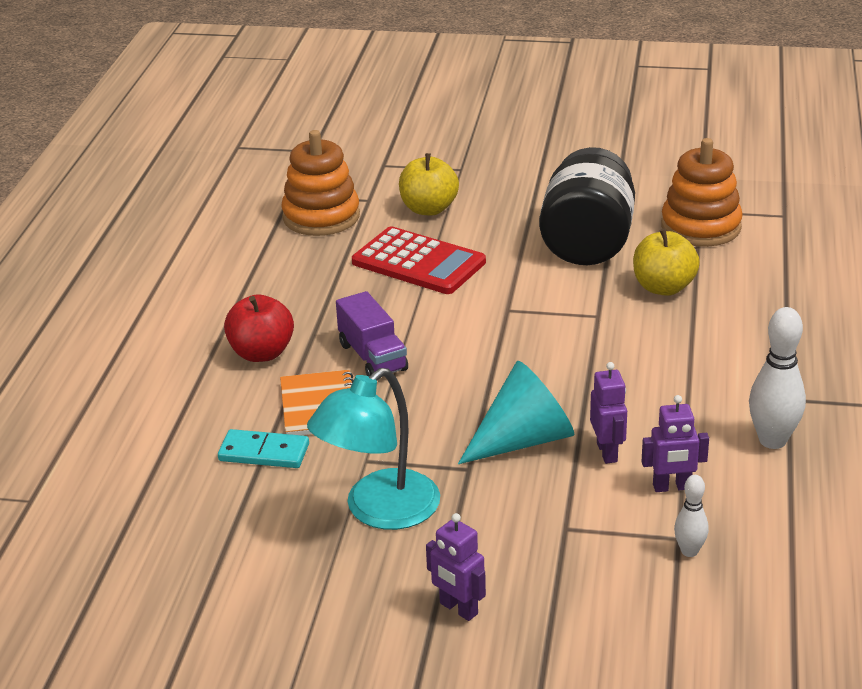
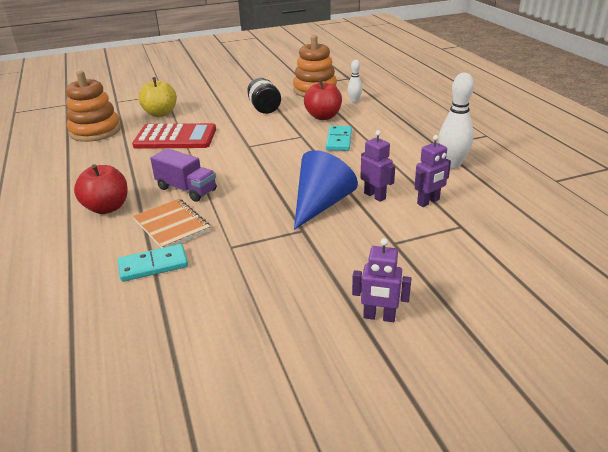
camera: 30 degrees left, 0 degrees up
turquoise lamp [307,368,440,530] -> none
turquoise cone [458,361,574,464] -> blue cone [294,150,358,230]
black jar [539,147,635,265] -> black jar [247,78,281,114], size x0.56
yellow apple [633,229,700,296] -> red apple [304,79,342,120]
white bowling pin [674,475,709,557] -> white bowling pin moved to [348,60,362,103]
none -> turquoise domino [326,126,352,151]

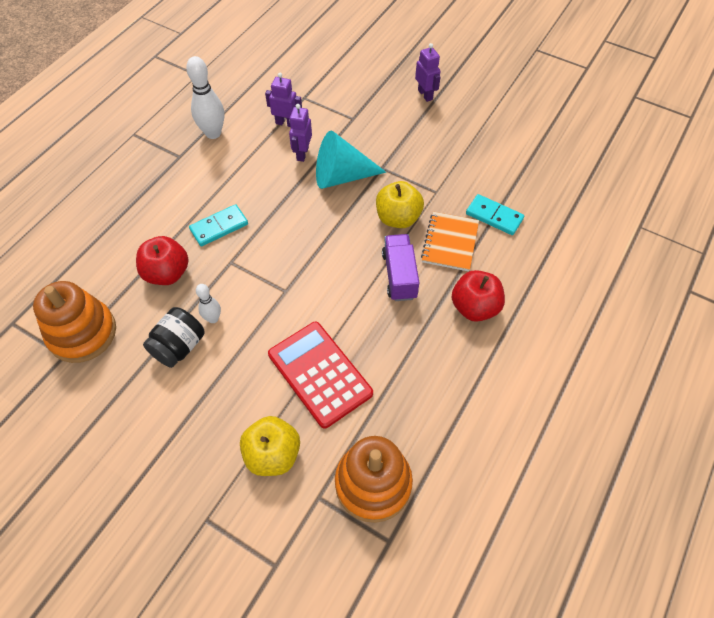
camera: 130 degrees left, 25 degrees up
blue cone [294,150,358,230] -> turquoise cone [316,131,386,189]
white bowling pin [348,60,362,103] -> white bowling pin moved to [196,284,221,323]
none -> yellow apple [376,181,424,228]

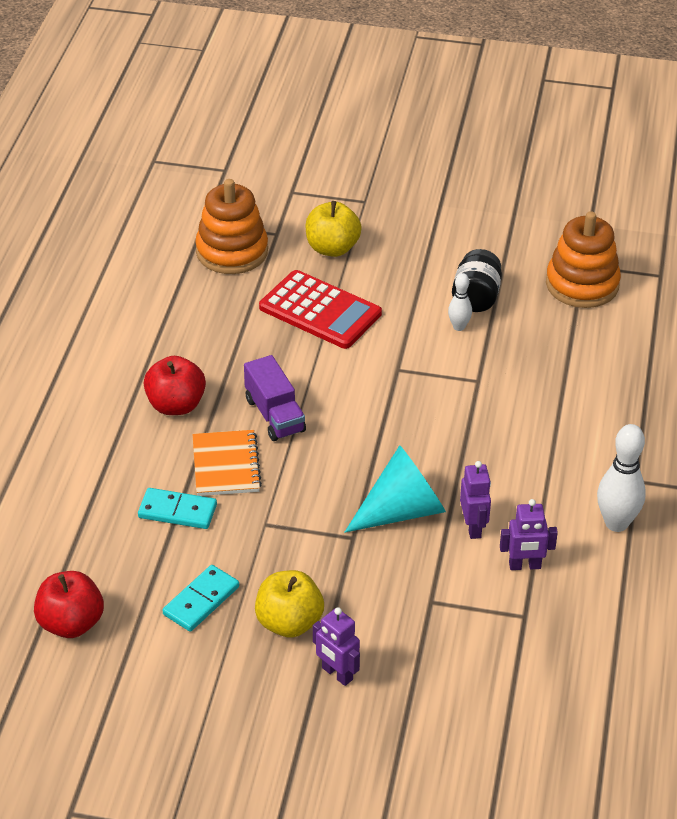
camera: 160 degrees right, 15 degrees down
red apple [136,236,188,285] -> red apple moved to [34,571,104,638]
turquoise domino [189,204,248,247] -> turquoise domino moved to [162,565,239,632]
yellow apple [376,181,424,228] -> yellow apple moved to [255,570,324,638]

